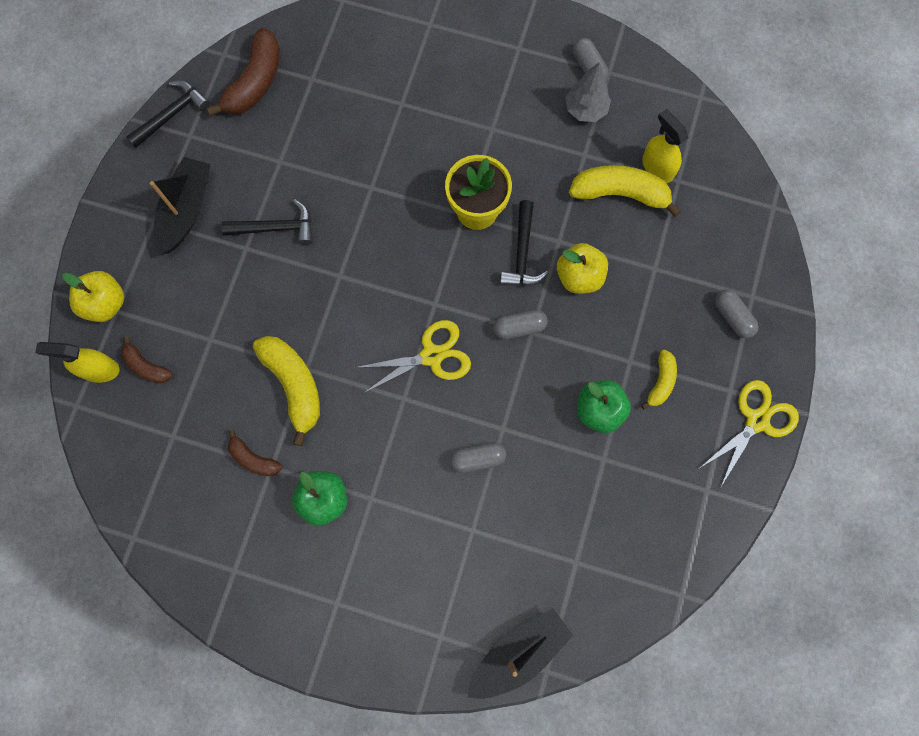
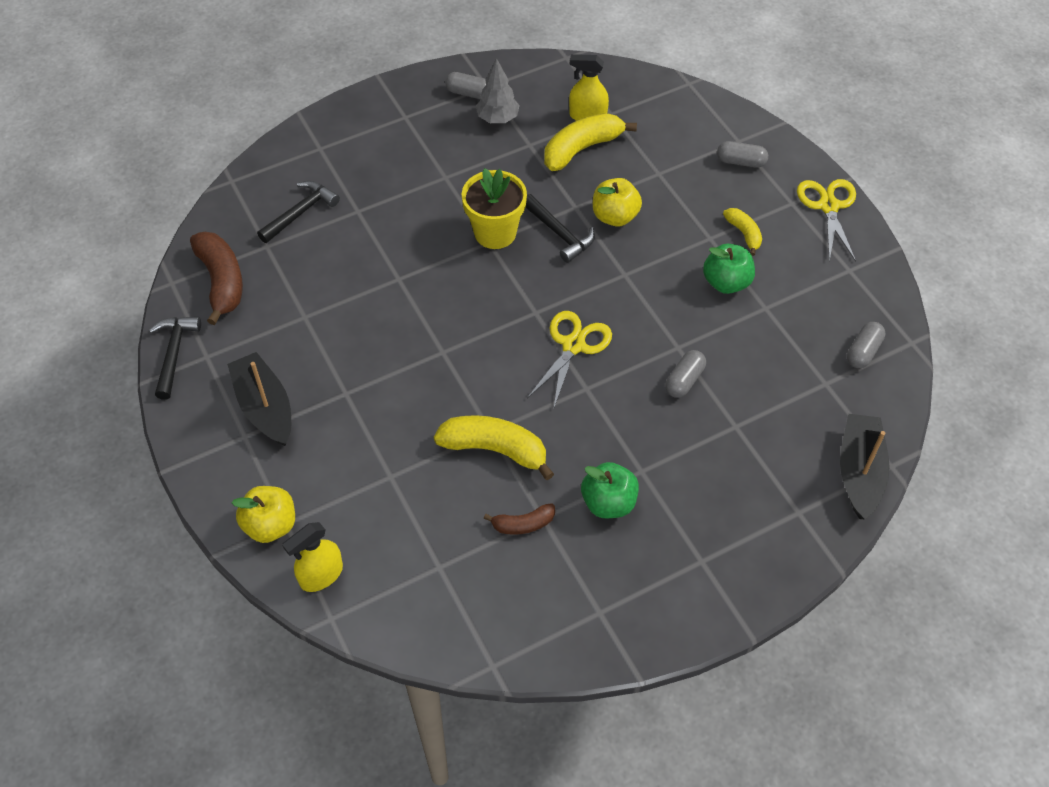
camera: 45 degrees left, 20 degrees down
brown banana [121,336,173,383] -> none
black hammer [221,199,313,245] -> black hammer moved to [257,181,340,243]
grey capsule [493,310,548,340] -> grey capsule moved to [847,322,885,368]

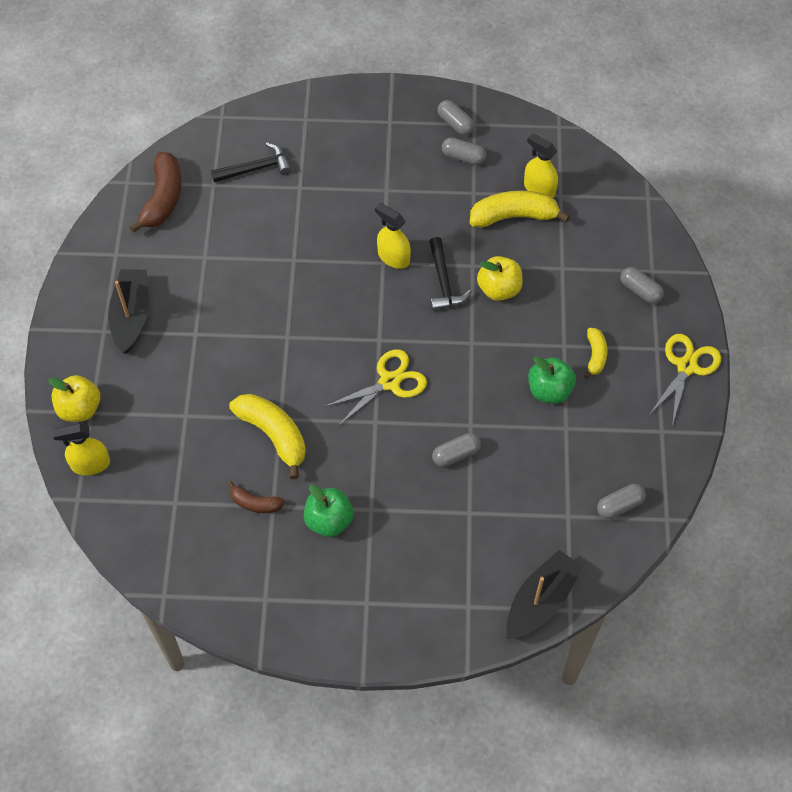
camera: 30 degrees right, 5 degrees up
black hammer [149,317,201,400] -> none
yellow flower pot [462,168,527,249] -> yellow spray bottle [375,203,411,269]
grey tree [476,58,520,123] -> grey capsule [442,137,486,165]

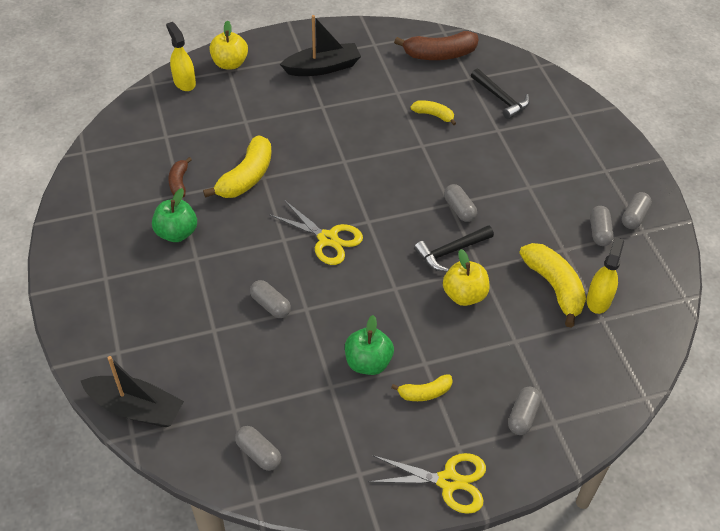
camera: 70 degrees right, 10 degrees down
yellow spray bottle [375,203,411,269] -> grey capsule [444,184,477,222]
none -> yellow banana [411,100,456,125]

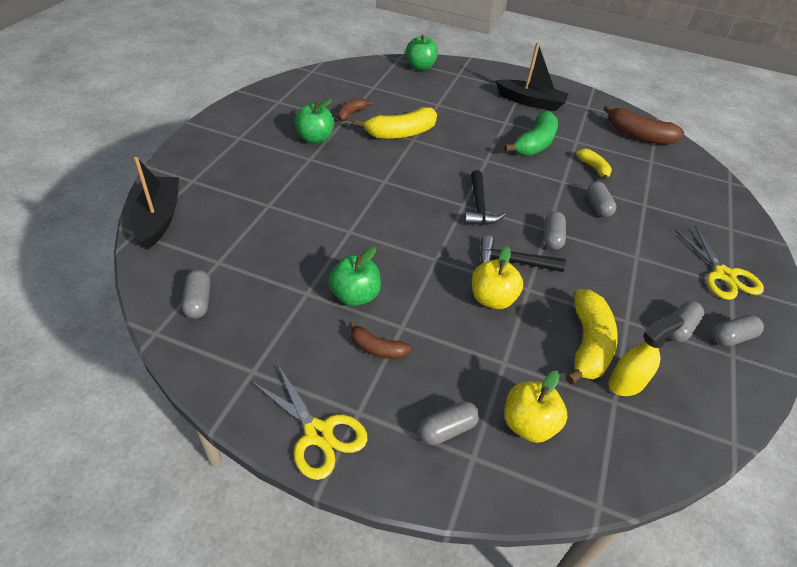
camera: 35 degrees right, 5 degrees down
black boat [81,356,184,427] -> black boat turned 150 degrees counterclockwise [131,157,179,249]
yellow spray bottle [166,22,196,91] -> green apple [405,35,438,71]
yellow apple [209,21,248,69] -> yellow apple moved to [504,371,568,443]
grey capsule [250,280,291,318] -> grey capsule moved to [587,181,616,217]
yellow scissors [269,200,363,265] -> yellow scissors moved to [675,226,764,300]
yellow banana [391,374,453,401] -> brown banana [349,320,411,359]
black hammer [471,69,530,119] -> black hammer moved to [464,170,505,225]
none -> green banana [504,111,558,156]

